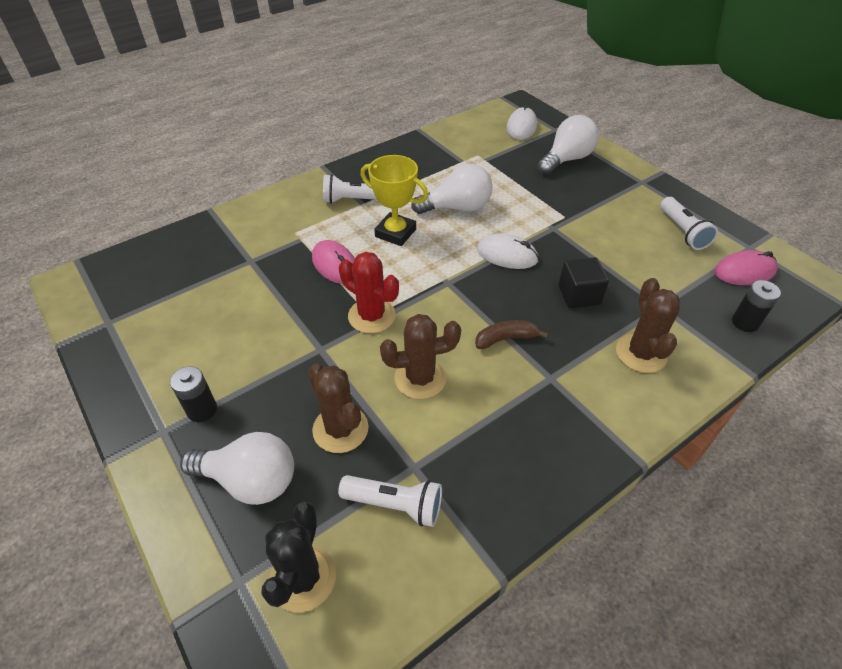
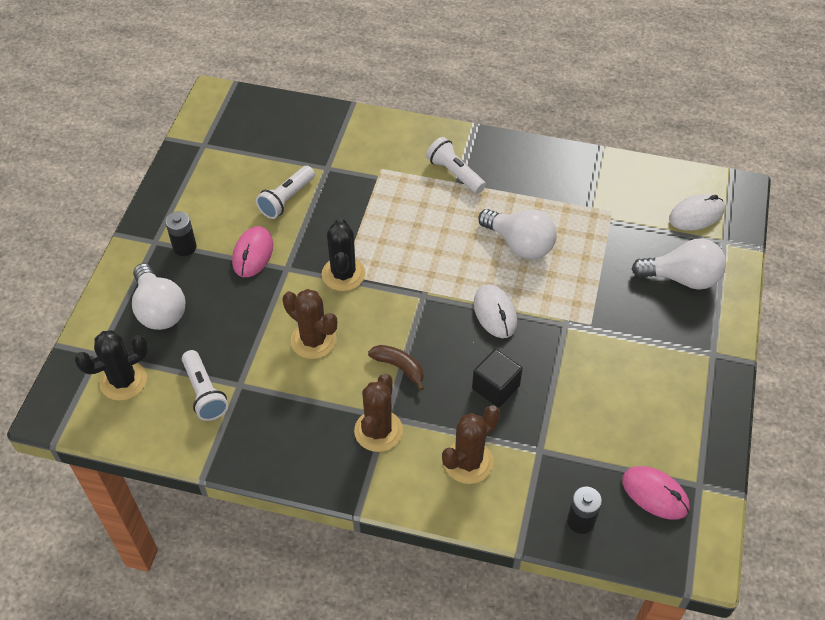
camera: 50 degrees right, 5 degrees up
brown cactus [308,364,368,453] -> brown cactus moved to [354,374,403,452]
pink mouse [312,240,355,284] -> pink mouse moved to [232,226,273,277]
red cactus [339,252,399,333] -> black cactus [322,218,366,291]
yellow trophy [361,155,428,246] -> none
white flashlight [660,197,718,250] -> white flashlight moved to [256,166,315,219]

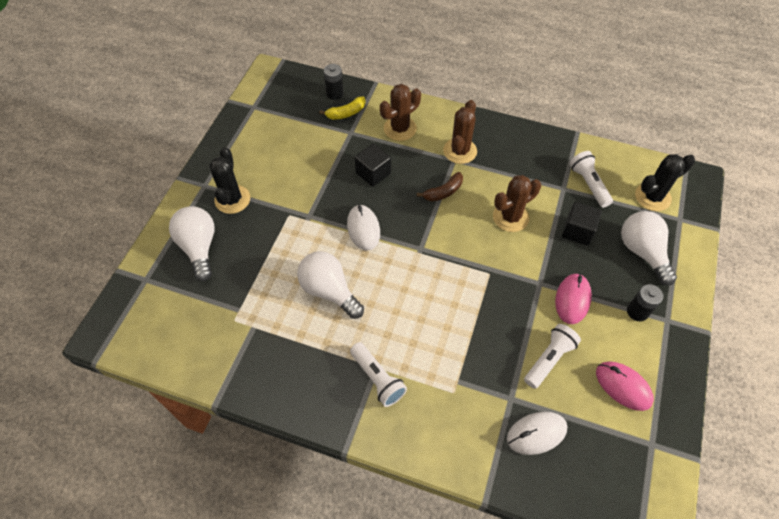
camera: 175 degrees left, 5 degrees up
brown cactus [282,289,337,359] -> brown cactus turned 75 degrees counterclockwise [493,175,541,232]
black cactus [322,218,366,291] -> black cactus moved to [209,147,250,214]
brown banana [368,345,424,391] -> brown banana turned 75 degrees counterclockwise [417,172,463,201]
pink mouse [622,466,690,520] -> pink mouse moved to [596,361,654,411]
white light bulb [632,239,726,290] -> white light bulb turned 60 degrees clockwise [169,206,215,281]
white mouse [669,194,725,231] -> white mouse moved to [507,412,568,455]
none -> yellow banana [319,96,366,120]
none -> black cube [562,202,602,246]

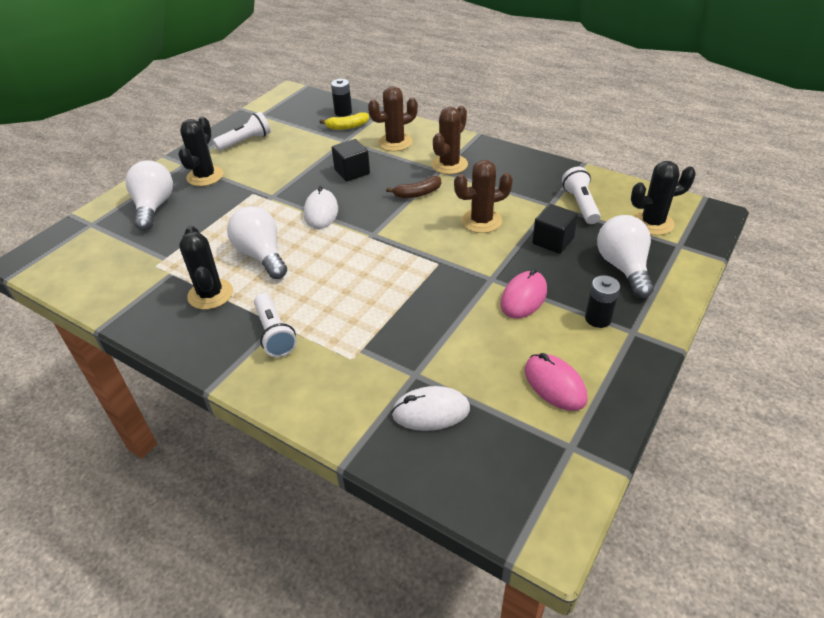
camera: 15 degrees right, 15 degrees down
white flashlight [524,324,581,389] -> white flashlight moved to [213,112,270,151]
none -> black cactus [179,226,233,310]

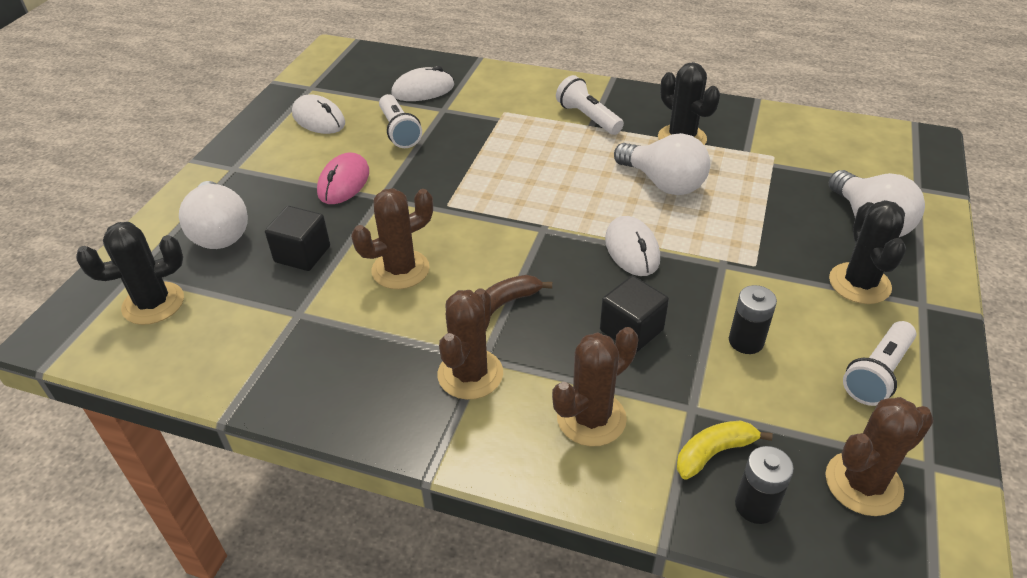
camera: 165 degrees right, 0 degrees up
pink mouse [525,353,588,411] -> white mouse [292,95,345,134]
white flashlight [562,167,601,224] -> white flashlight moved to [379,94,422,148]
black battery [585,276,620,328] -> black battery moved to [729,285,777,354]
none -> brown cactus [825,397,934,516]

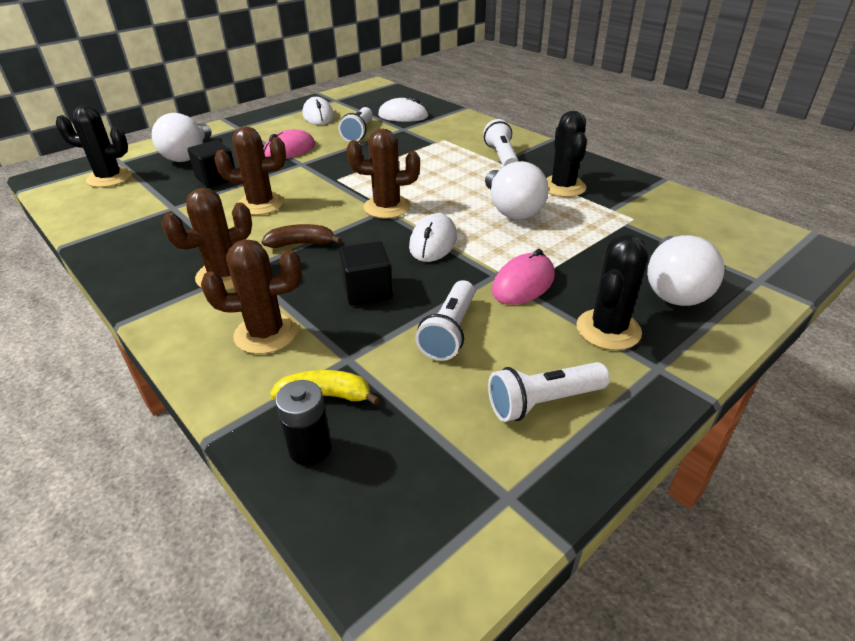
camera: 30 degrees right, 5 degrees down
black battery [729,285,777,354] -> white flashlight [415,280,475,361]
brown cactus [825,397,934,516] -> brown cactus moved to [347,129,420,219]
none -> pink mouse [492,249,555,305]

